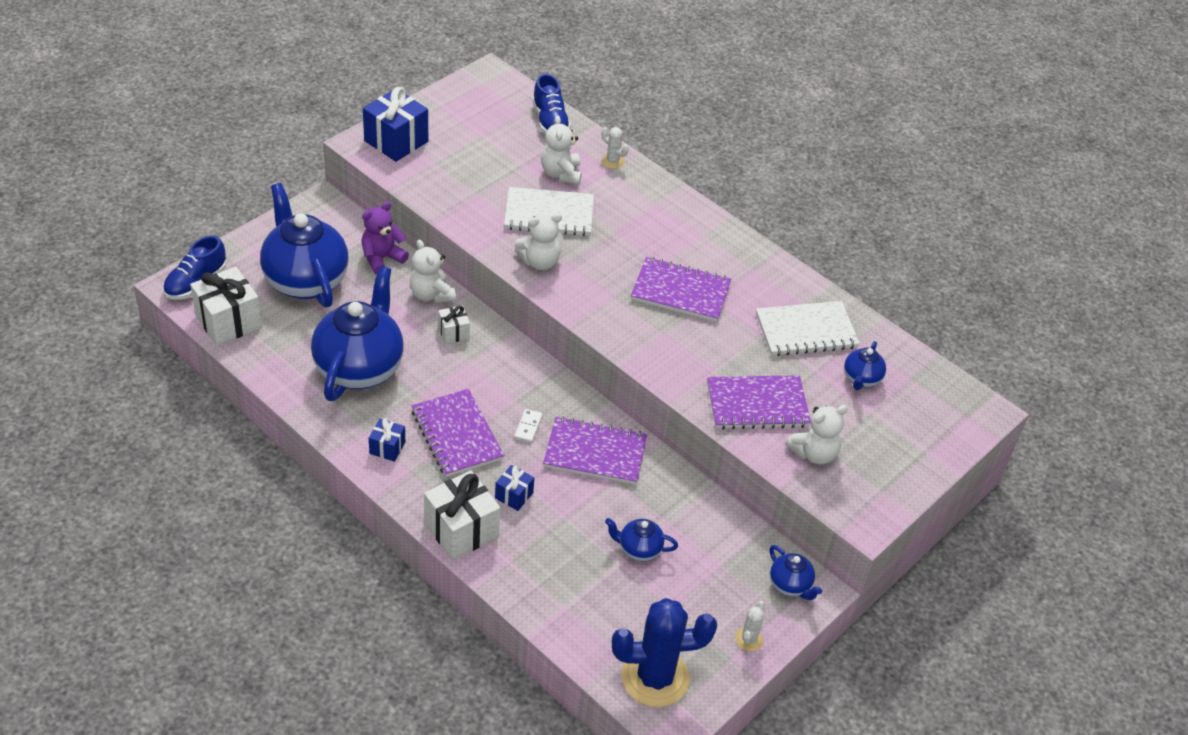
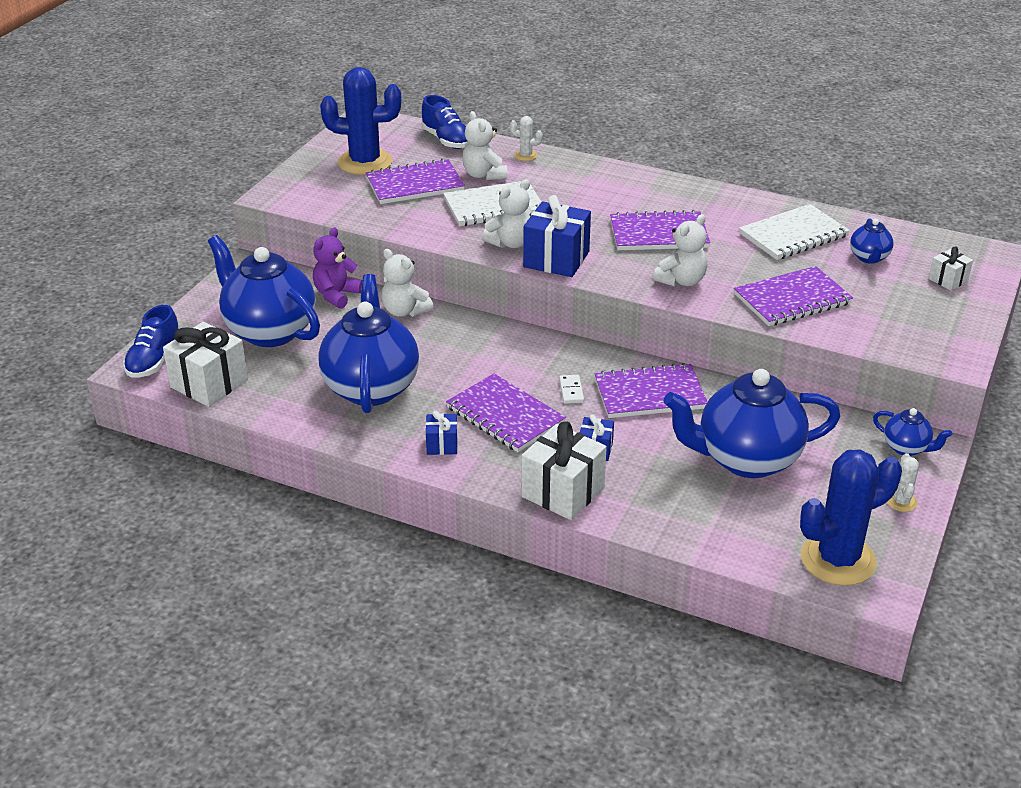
camera: 15 degrees left, 10 degrees down
blue gift [363,87,428,162] -> blue gift moved to [523,195,591,277]
white gift [438,306,470,344] -> white gift moved to [929,247,973,291]
blue teapot [605,518,678,561] -> blue teapot [664,369,840,478], size x2.22
white teddy bear [785,405,848,464] -> white teddy bear moved to [653,214,707,287]
none -> blue cactus [320,67,402,175]
none -> purple notebook [366,159,465,204]

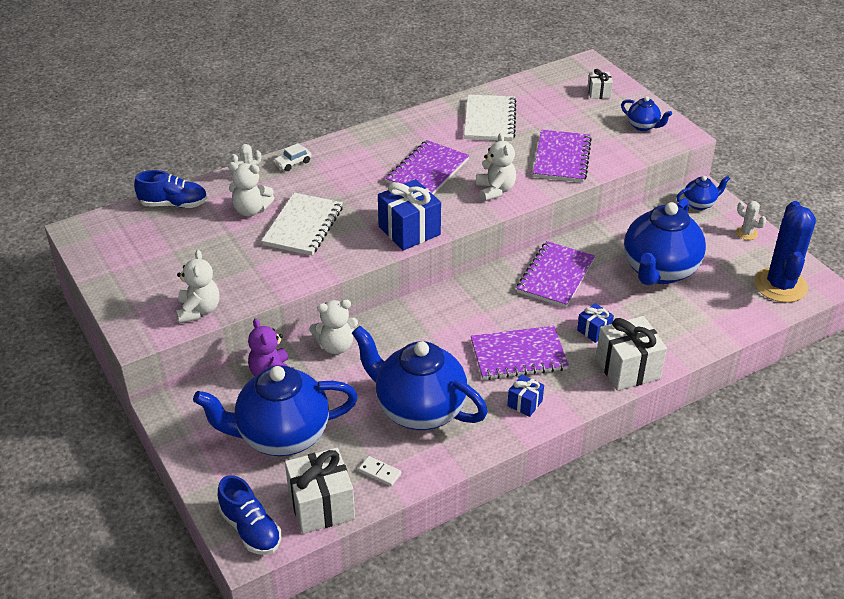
camera: 55 degrees left, 5 degrees up
blue cactus [320,67,402,175] -> none
purple notebook [366,159,465,204] -> none
white teddy bear [482,179,531,248] -> white teddy bear moved to [176,250,219,323]
white domino [559,375,584,404] -> white domino moved to [358,456,402,486]
blue teapot [850,218,894,264] -> blue teapot moved to [621,96,672,131]
none -> white car [273,143,312,171]

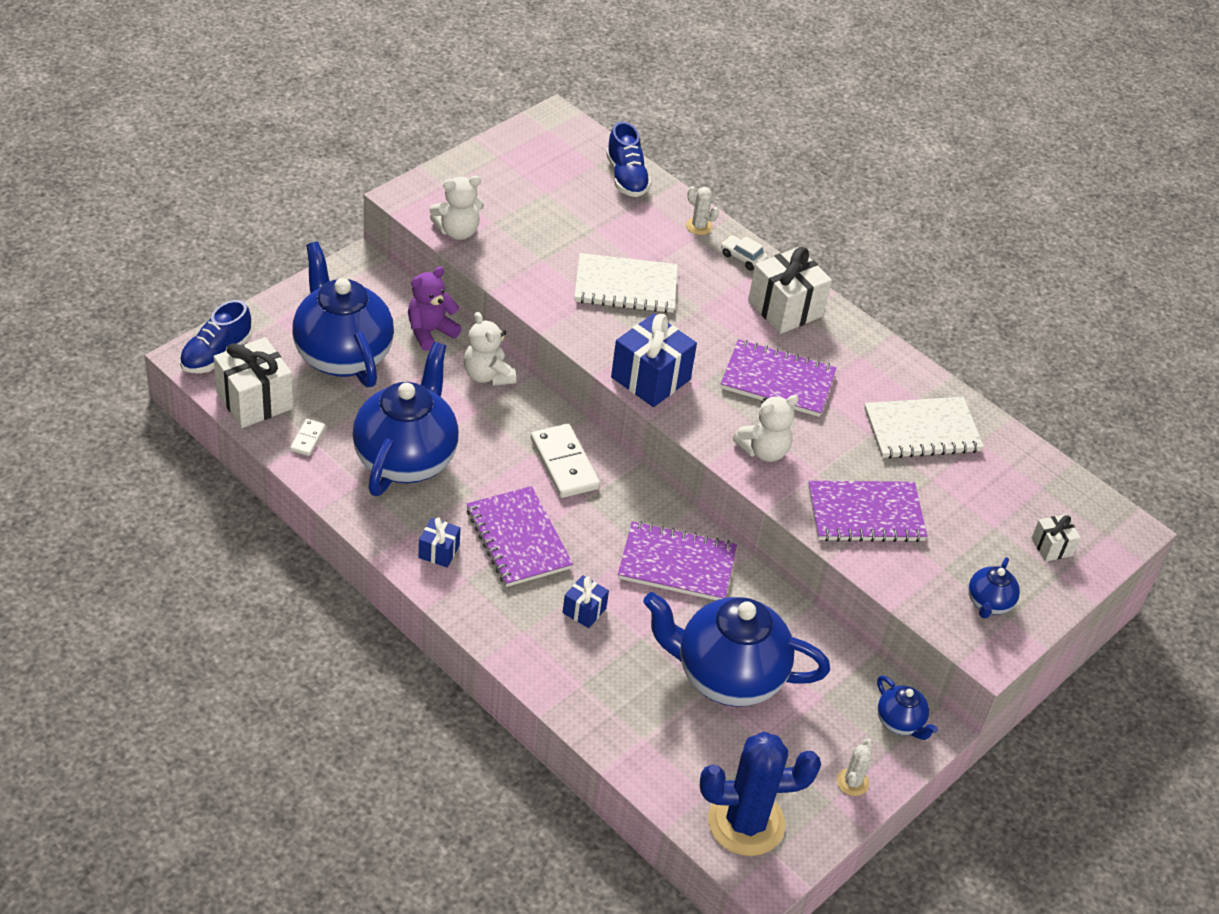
camera: 70 degrees right, 5 degrees up
white teddy bear [228,162,274,216] -> none
white gift [596,316,667,391] -> white gift moved to [748,247,832,334]
none -> white domino [531,424,600,498]

